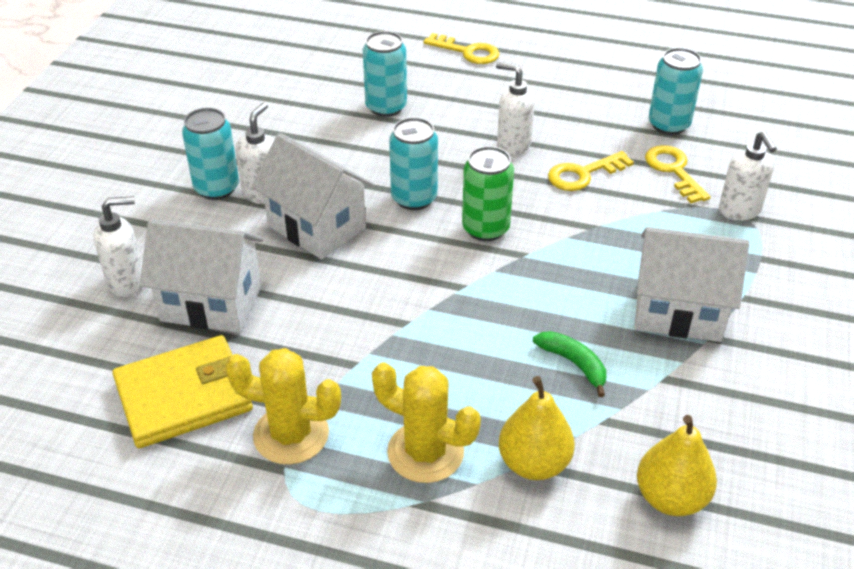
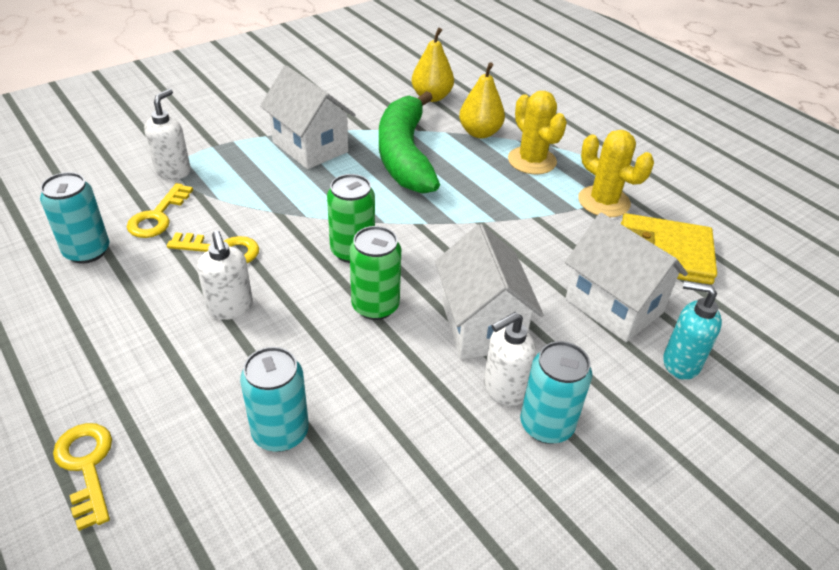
camera: 145 degrees left, 0 degrees up
white soap dispenser [93,196,142,297] -> turquoise soap dispenser [663,281,722,380]
turquoise can [389,117,438,210] -> green can [350,226,401,320]
green banana [533,331,606,397] -> green banana [379,91,440,194], size x2.47

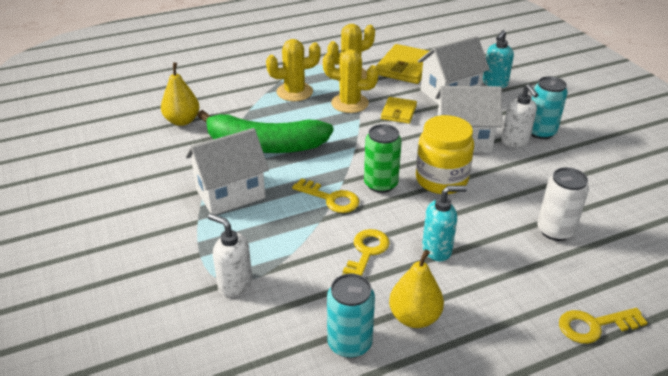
camera: 75 degrees left, 5 degrees down
yellow key [127,183,193,238] -> yellow key moved to [292,178,359,213]
white soap dispenser [197,231,253,320] -> turquoise soap dispenser [422,186,467,261]
turquoise can [240,347,309,452] -> white can [537,167,589,241]
green can [350,226,401,320] -> yellow jar [416,115,474,194]
yellow pear [459,62,505,138] -> yellow pear moved to [389,249,444,328]
none -> yellow cactus [323,49,379,113]
none -> yellow wallet [381,97,417,124]

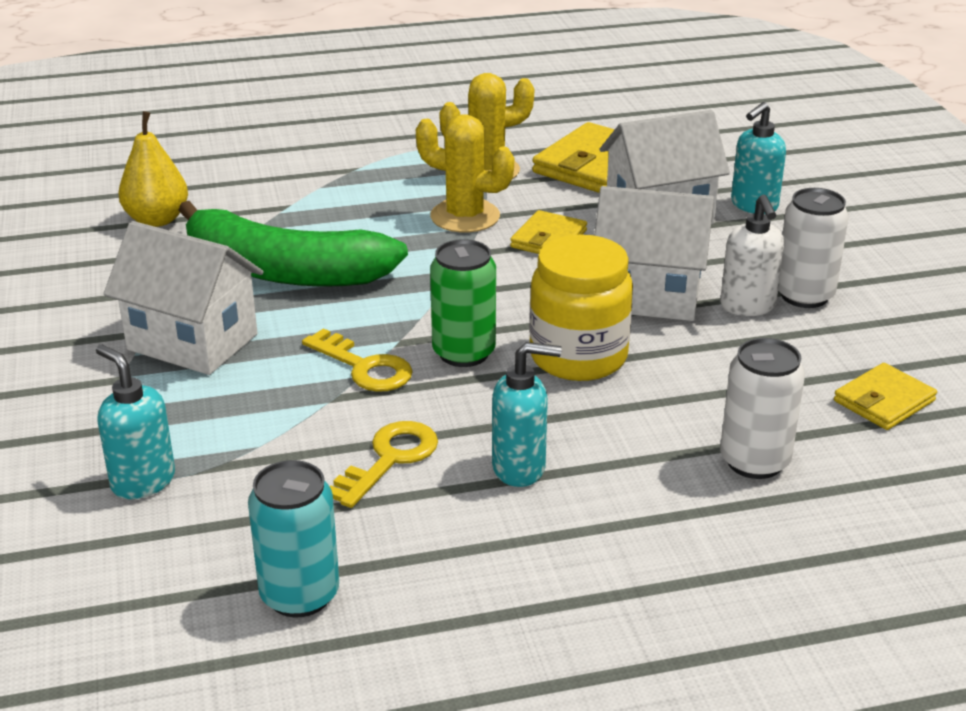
camera: 10 degrees right, 5 degrees down
white house [185,128,269,215] -> white house turned 45 degrees clockwise [103,221,264,375]
white soap dispenser [208,213,252,297] -> turquoise soap dispenser [96,345,175,499]
yellow cactus [266,39,321,101] -> none
yellow pear [389,249,444,328] -> none
turquoise can [531,76,568,139] -> white can [778,188,849,308]
yellow key [559,308,648,344] -> none
none -> yellow wallet [834,363,937,430]

